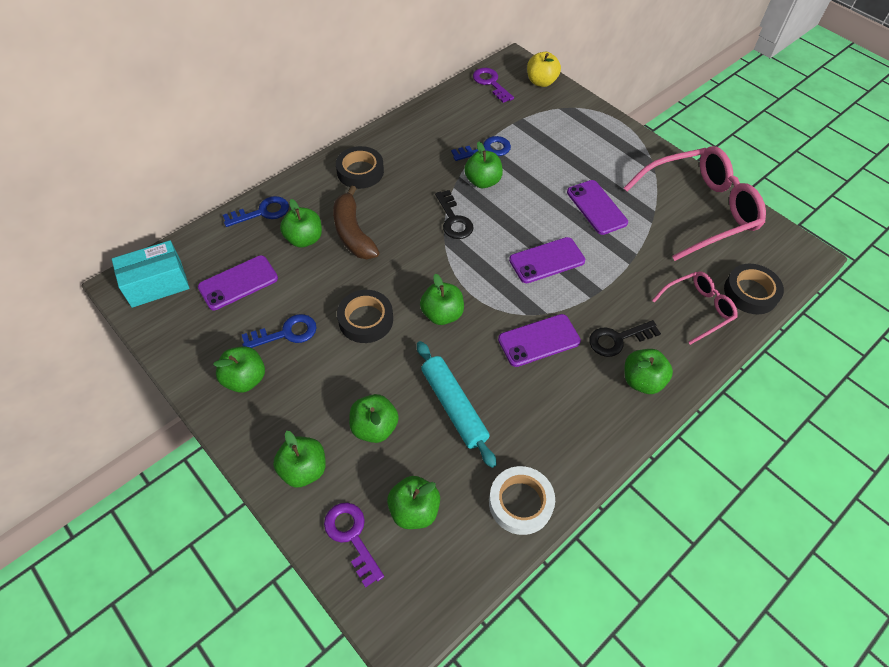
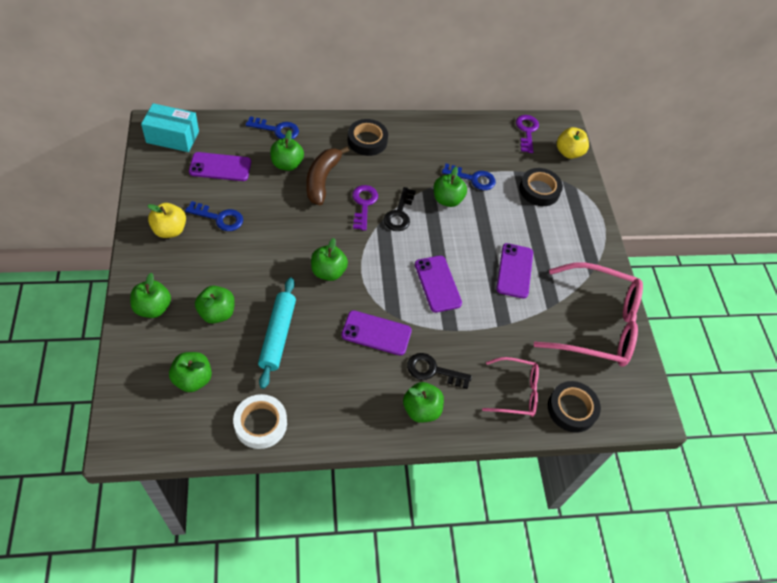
camera: 30 degrees right, 0 degrees up
green apple [213,346,265,393] -> yellow apple [147,203,186,238]
purple key [324,503,384,588] -> purple key moved to [352,185,378,231]
black tape [337,290,393,343] -> black tape moved to [519,168,563,206]
purple phone [509,237,585,283] -> purple phone turned 60 degrees clockwise [415,256,462,313]

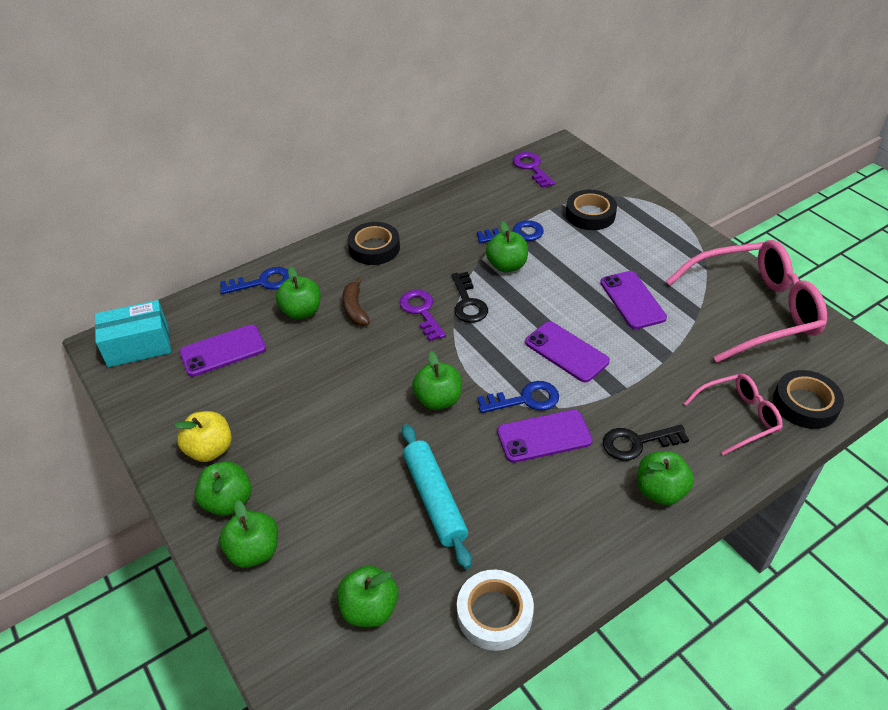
camera: 20 degrees left, 10 degrees down
blue key [185,201,243,231] -> blue key moved to [477,381,559,413]
green apple [195,286,235,324] -> green apple moved to [194,462,252,516]
brown banana [306,146,350,205] -> brown banana [342,277,370,326], size x0.64
yellow apple [557,127,589,159] -> none

